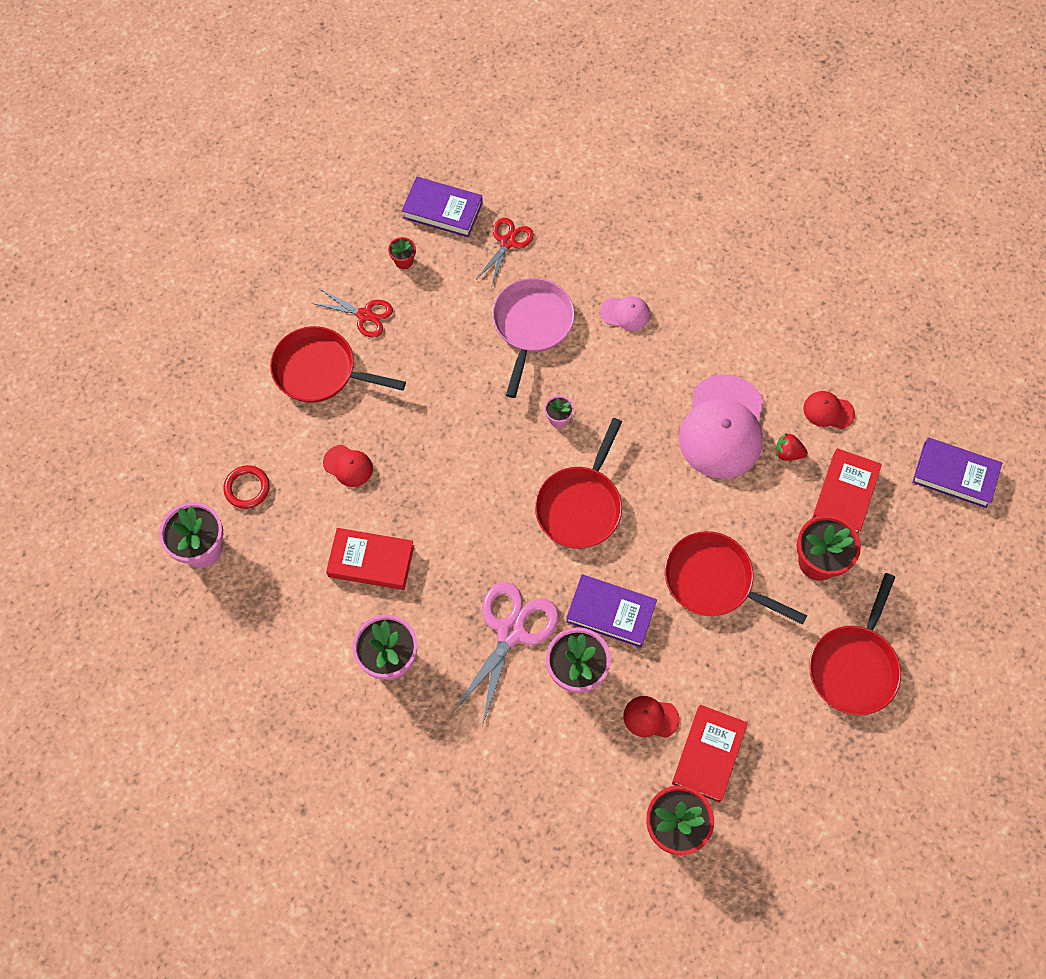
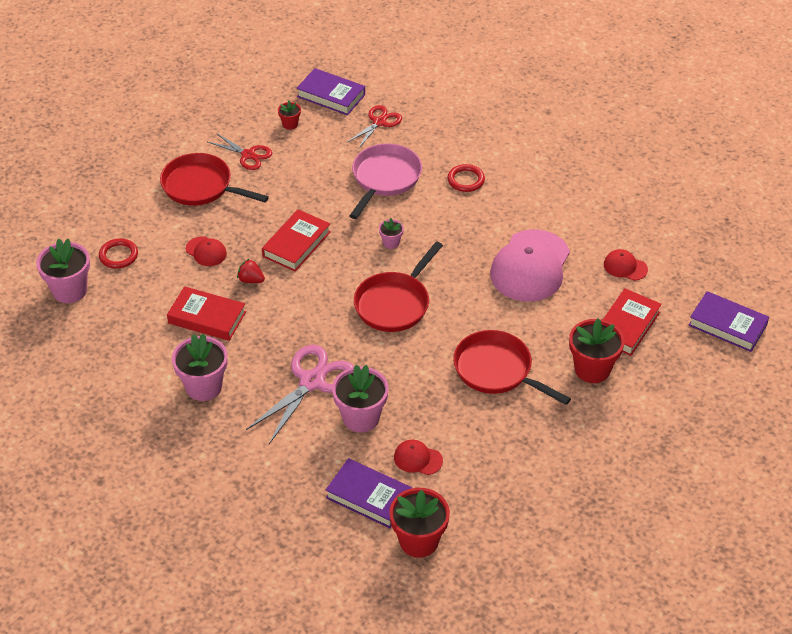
camera: 10 degrees right, 20 degrees down
purple book [566,574,657,648] -> purple book moved to [325,458,412,528]
pink cap [601,296,650,331] -> red ring [447,164,485,192]
red book [672,705,748,803] -> red book moved to [262,209,331,272]
red strawberry [776,433,808,461] -> red strawberry moved to [237,259,265,283]
red pan [809,573,901,715] -> none

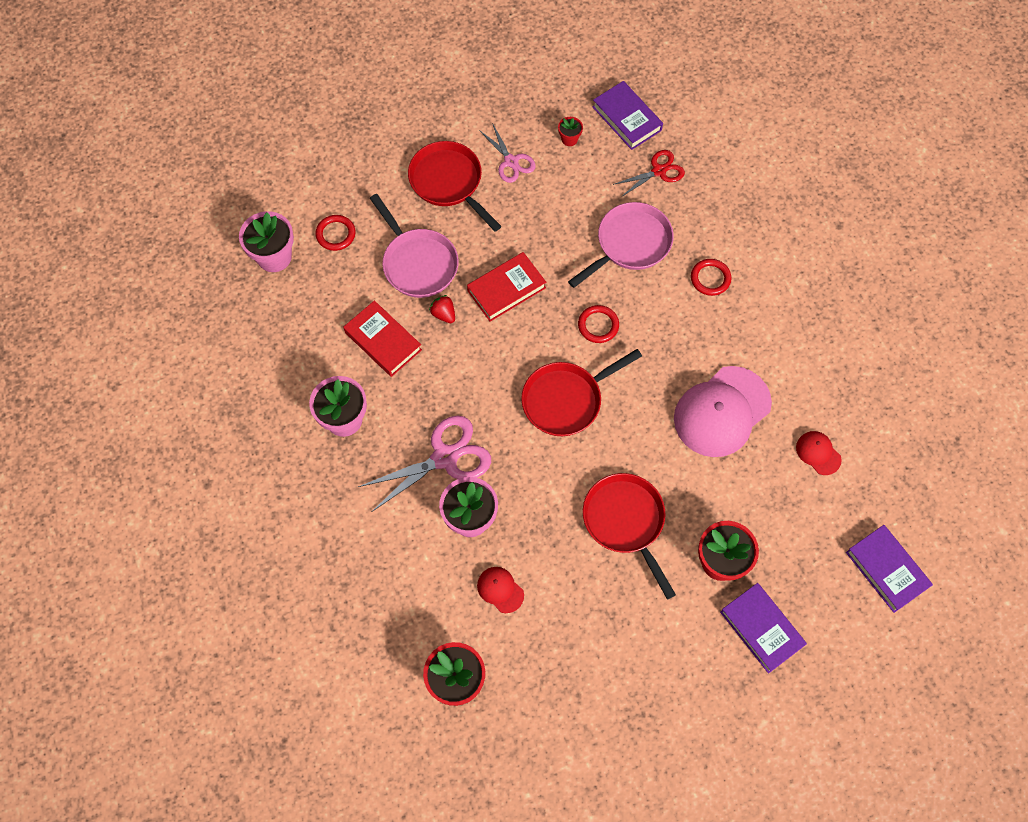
camera: 25 degrees right, 20 degrees up
red cap [186,236,227,266] -> pink pan [370,194,459,298]
red scissors [208,133,272,170] -> pink scissors [479,123,536,183]
purple book [325,458,412,528] -> purple book moved to [720,583,807,673]
pink flower pot [379,218,404,249] -> red ring [578,305,619,343]
red book [603,289,662,356] -> none

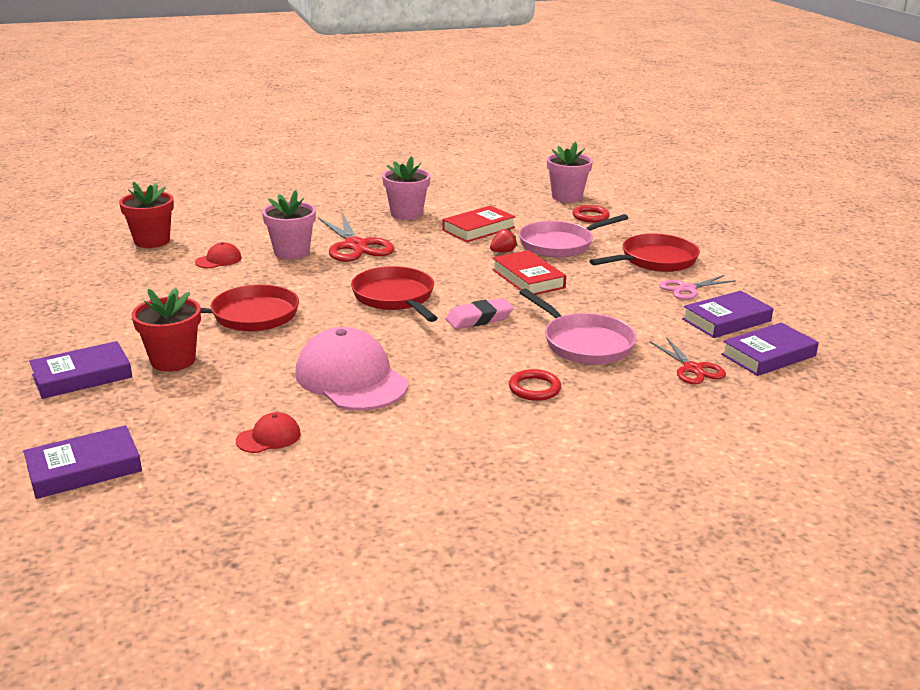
camera: 95 degrees right, 40 degrees down
pink scissors [358,415,491,512] -> red scissors [318,213,394,262]
red flower pot [558,117,583,146] -> purple book [682,291,773,338]
red ring [578,305,619,343] -> pink eraser [446,298,513,329]

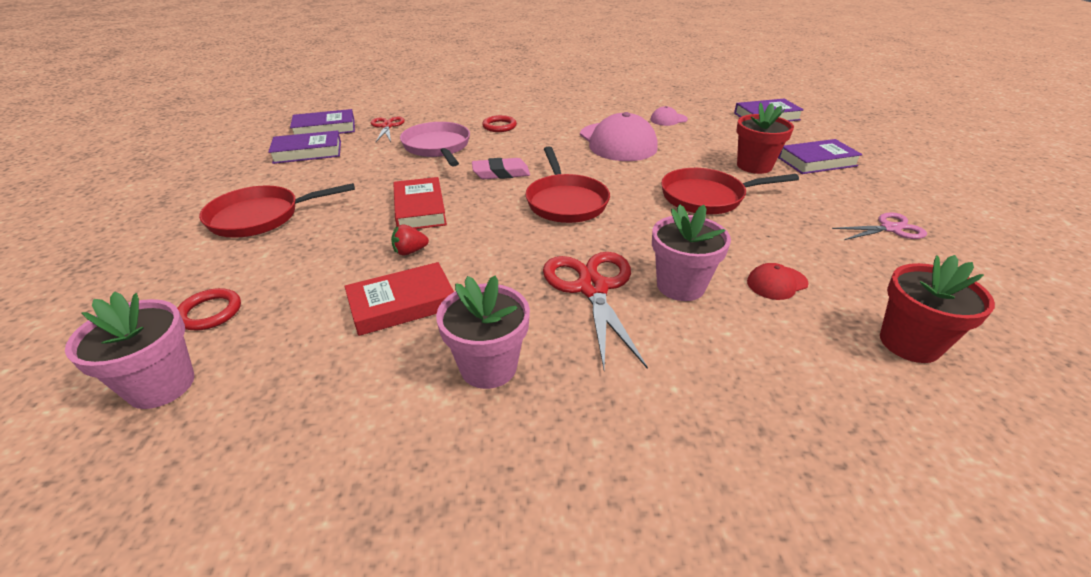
camera: 165 degrees left, 10 degrees up
red cap [236,412,301,453] -> pink cap [650,106,688,126]
pink pan [519,214,628,257] -> none
pink scissors [659,275,736,300] -> pink scissors moved to [832,212,927,240]

